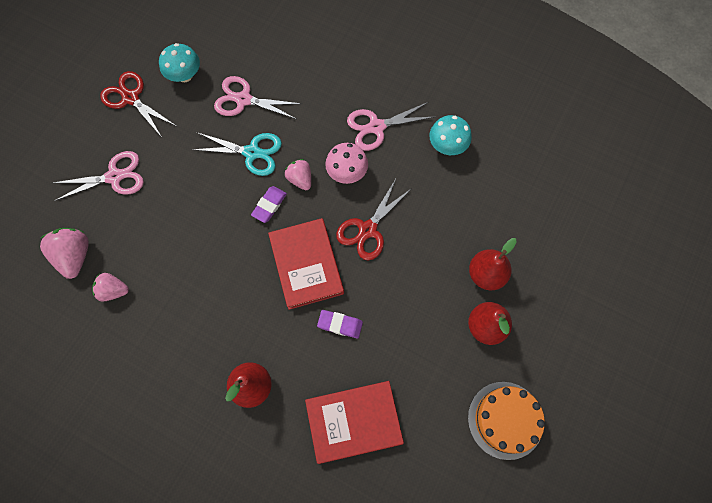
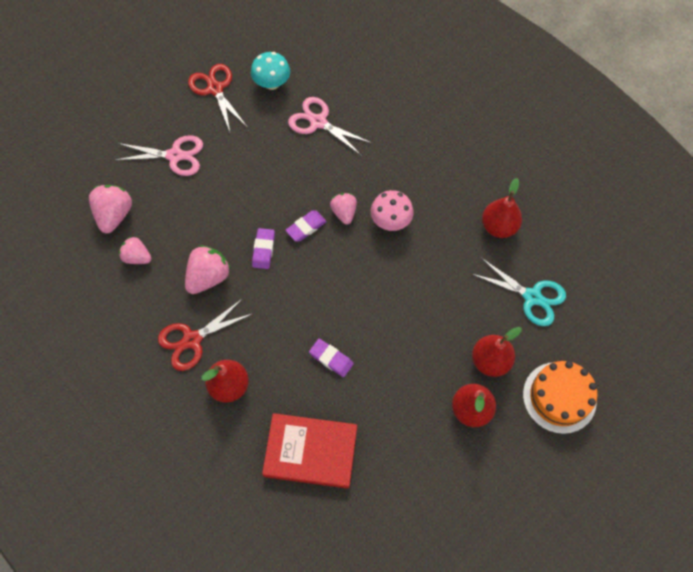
camera: 20 degrees right, 5 degrees down
turquoise scissors [191,133,282,176] -> turquoise scissors moved to [472,258,566,326]
red book [268,218,344,310] -> none
red scissors [336,179,412,261] -> red scissors moved to [158,298,254,371]
pink scissors [347,102,434,151] -> none
turquoise mushroom [429,115,472,155] -> red pear [482,178,522,238]
orange cake [468,382,545,460] -> orange cake moved to [523,361,597,434]
none -> pink strawberry [185,245,231,294]
none -> purple eraser [252,228,275,269]

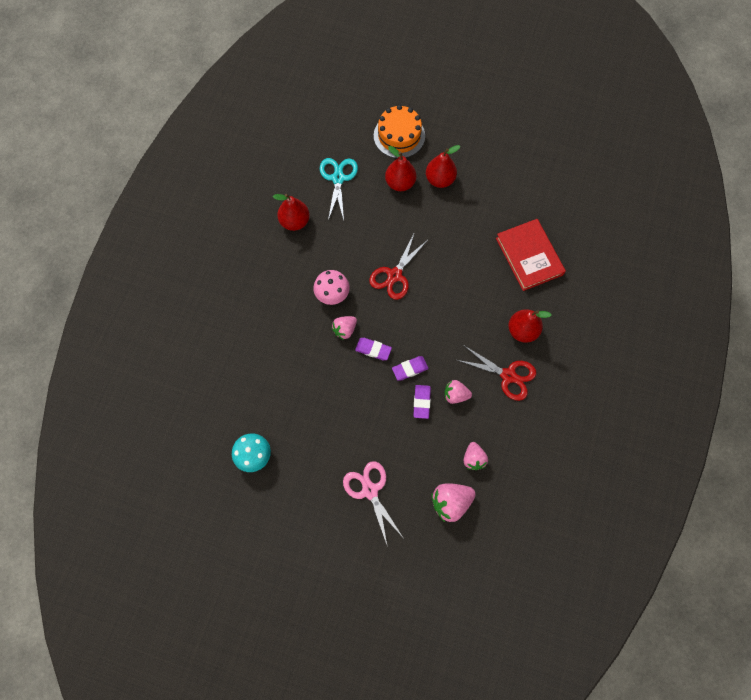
camera: 120 degrees left, 5 degrees up
pink strawberry [185,245,231,294] -> pink strawberry [445,380,472,404], size x0.65
red scissors [188,64,248,132] -> red scissors moved to [369,232,428,300]
pink scissors [288,97,372,156] -> none
purple eraser [309,339,354,377] -> purple eraser moved to [414,385,431,419]

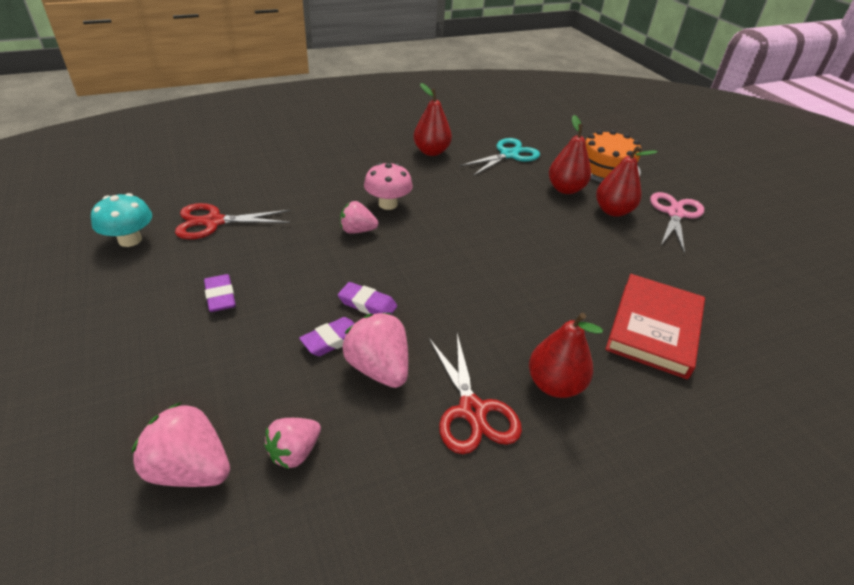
camera: 45 degrees right, 30 degrees down
pink scissors [343,461,403,544] -> pink scissors moved to [650,192,704,254]
purple eraser [355,338,392,360] -> purple eraser moved to [204,274,236,312]
red scissors [369,232,428,300] -> red scissors moved to [175,203,290,239]
pink strawberry [445,380,472,404] -> pink strawberry [342,313,408,388], size x1.53

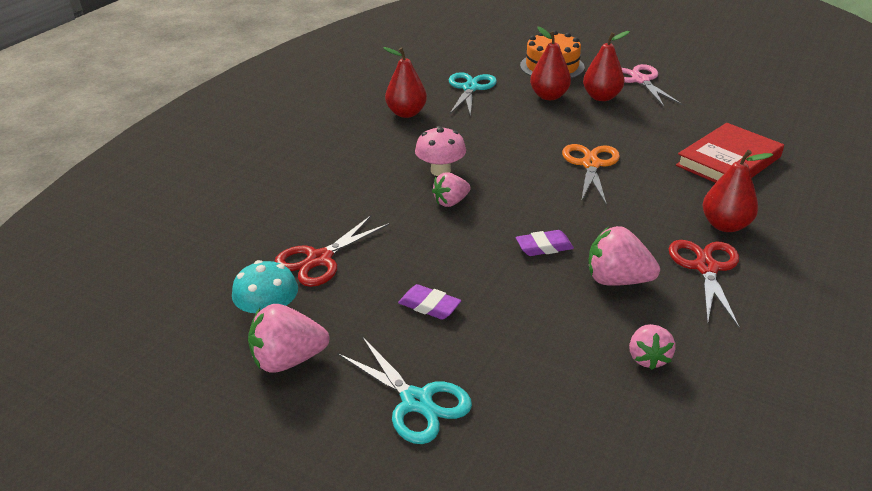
camera: 35 degrees left, 5 degrees down
pink strawberry [132,402,230,487] -> pink strawberry moved to [248,304,329,373]
purple eraser [299,317,355,356] -> none
red scissors [429,334,522,454] -> red scissors turned 120 degrees counterclockwise [669,240,739,328]
red book [605,274,705,379] -> red book turned 60 degrees clockwise [676,123,784,183]
none -> turquoise scissors [338,336,472,444]
none -> orange scissors [562,144,620,205]

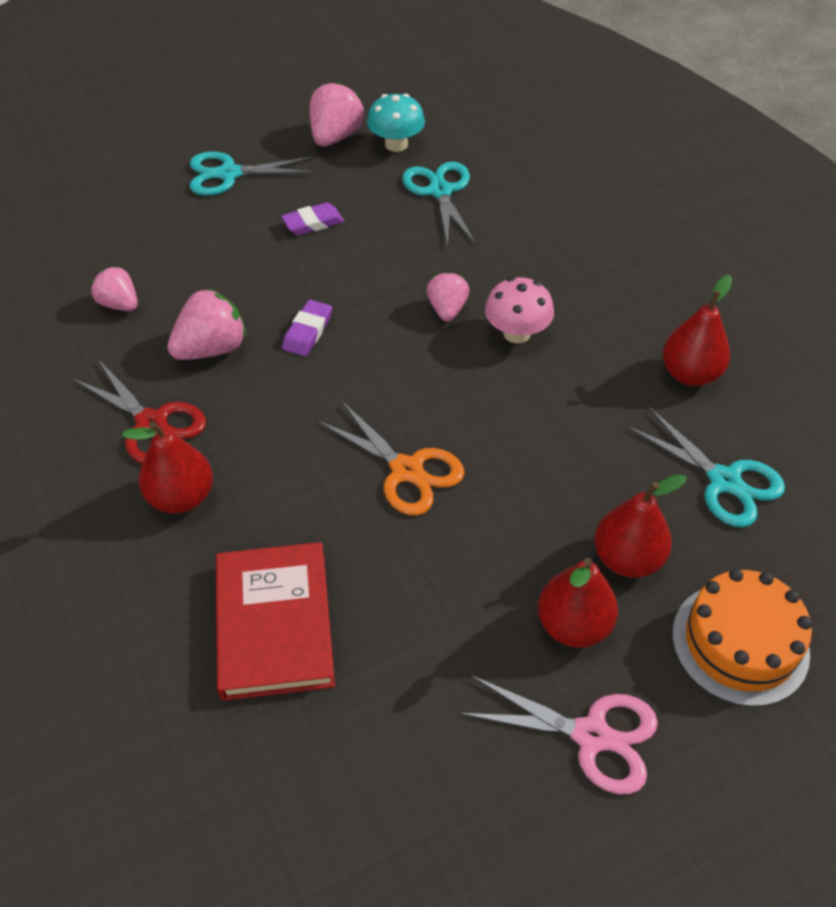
camera: 125 degrees right, 15 degrees up
red scissors [274,215,390,287] -> turquoise scissors [402,161,476,247]

